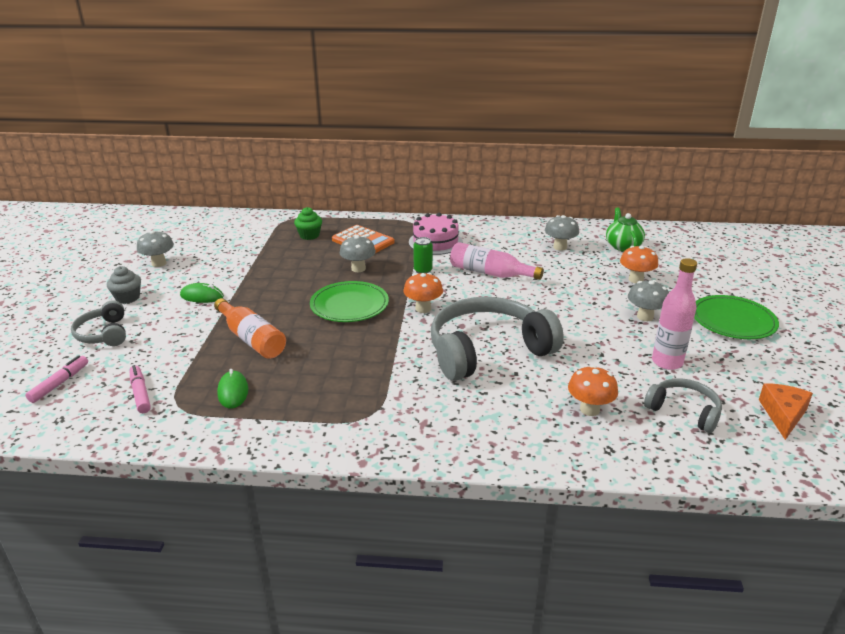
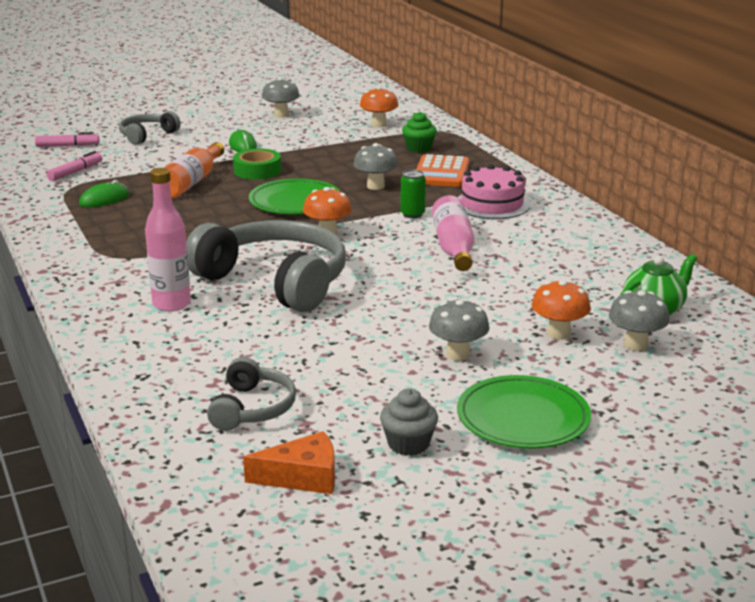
camera: 60 degrees right, 5 degrees down
grey cupcake [107,266,141,304] -> grey cupcake moved to [380,388,438,456]
grey mushroom [545,215,579,251] -> grey mushroom moved to [609,290,670,351]
orange mushroom [568,365,618,416] -> orange mushroom moved to [360,86,398,128]
pink bottle [652,258,697,370] -> pink bottle moved to [145,168,191,312]
none -> green tape [233,148,281,180]

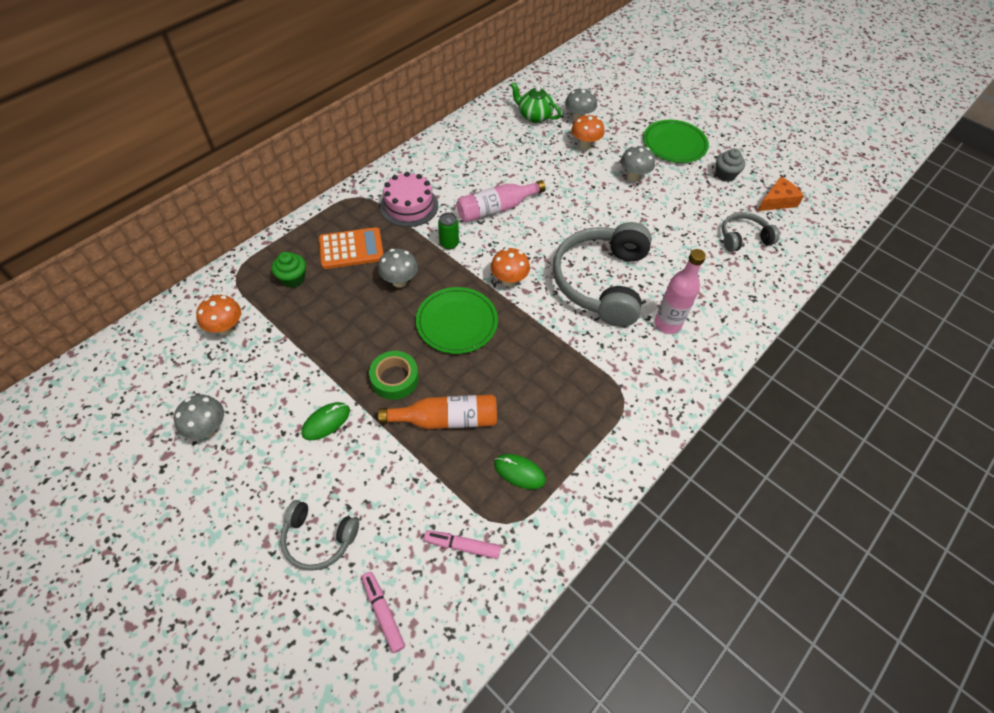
camera: 115 degrees left, 30 degrees up
orange cheese [243,431,335,494] -> orange cheese turned 90 degrees clockwise [758,177,804,211]

